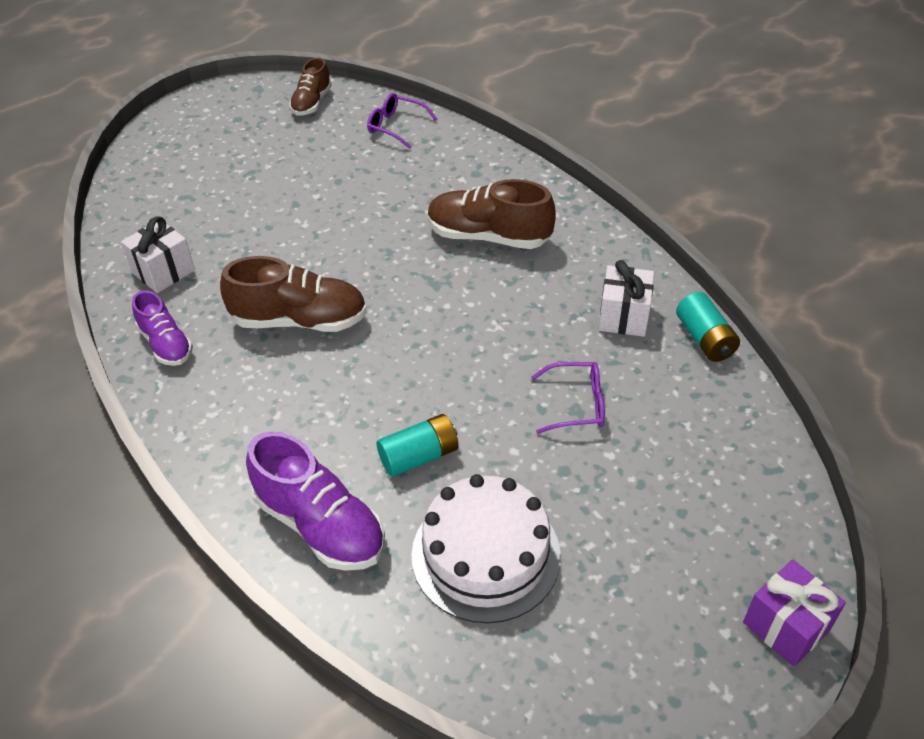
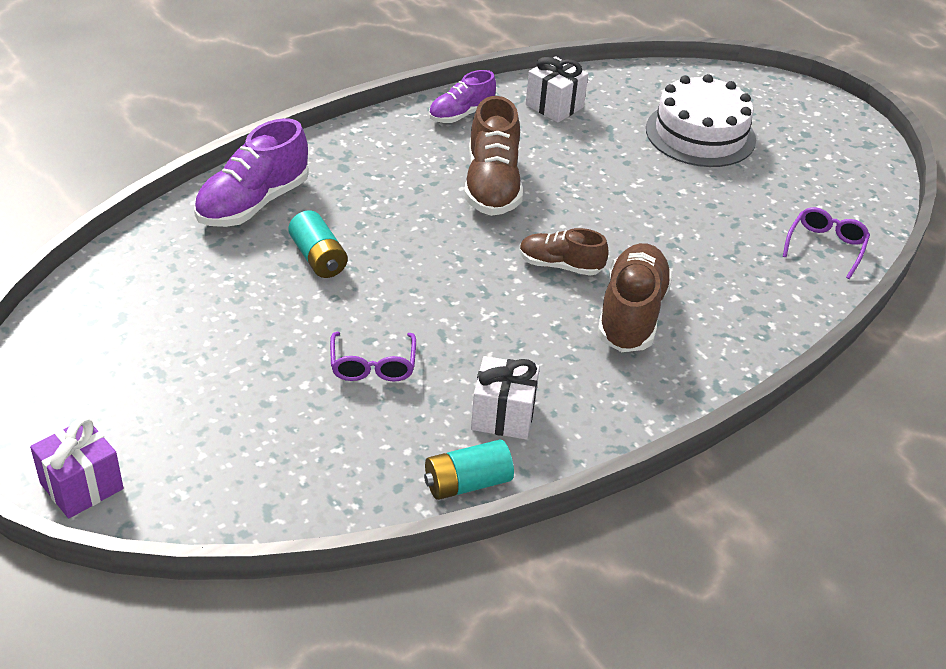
camera: 85 degrees right, 5 degrees down
brown shoe [289,58,332,116] -> brown shoe moved to [519,228,609,276]
white cake [411,474,561,623] -> white cake moved to [646,74,756,167]

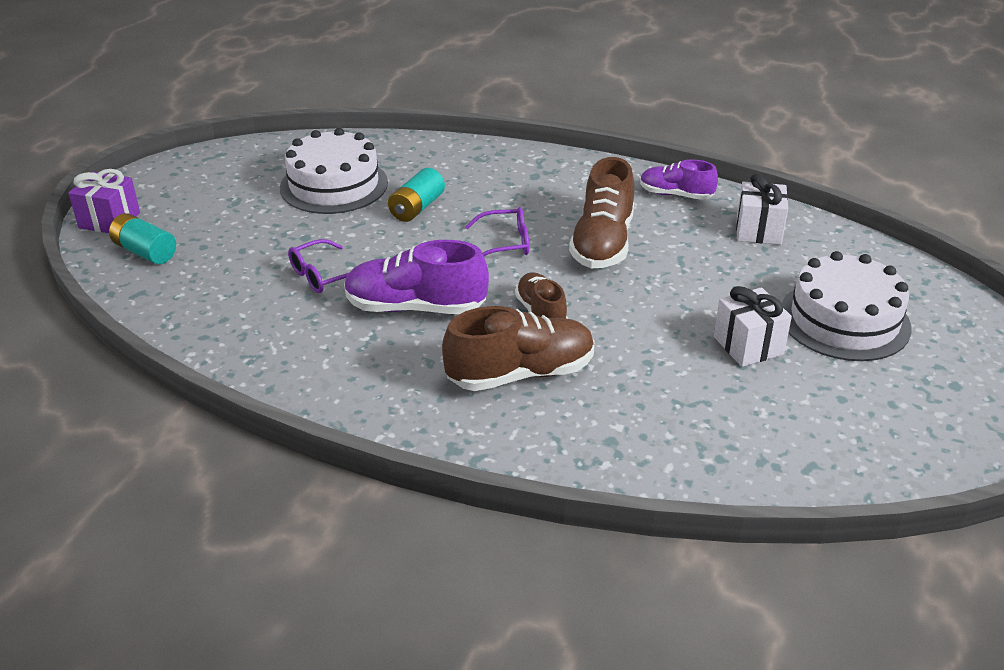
camera: 60 degrees right, 5 degrees down
purple shoe [194,118,309,227] -> purple shoe moved to [344,240,489,314]
turquoise battery [424,440,514,500] -> turquoise battery moved to [109,213,176,264]
brown shoe [464,96,523,216] -> brown shoe turned 45 degrees counterclockwise [569,157,634,268]
white gift [471,356,540,440] -> white gift moved to [714,286,792,367]
purple glasses [783,207,870,279] -> purple glasses moved to [465,207,529,256]
none -> white cake [280,128,388,214]

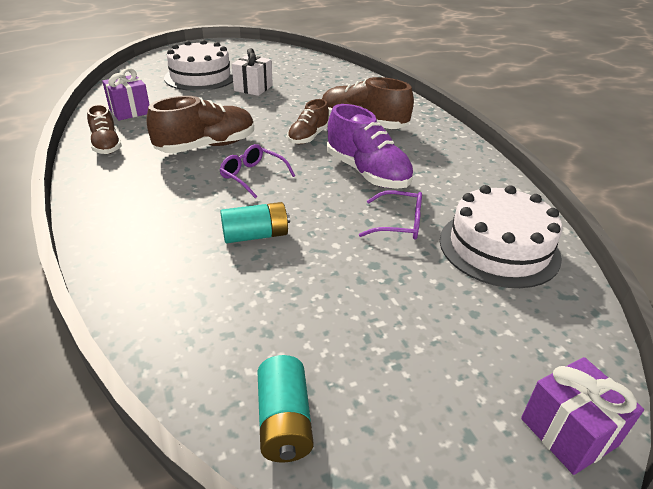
camera: 135 degrees left, 0 degrees up
turquoise battery [109,213,176,264] -> turquoise battery moved to [257,355,314,463]
white cake [280,128,388,214] -> white cake moved to [440,185,562,288]
purple shoe [640,160,718,200] -> brown shoe [87,104,122,154]
white gift [736,174,788,245] -> purple gift [102,68,149,121]

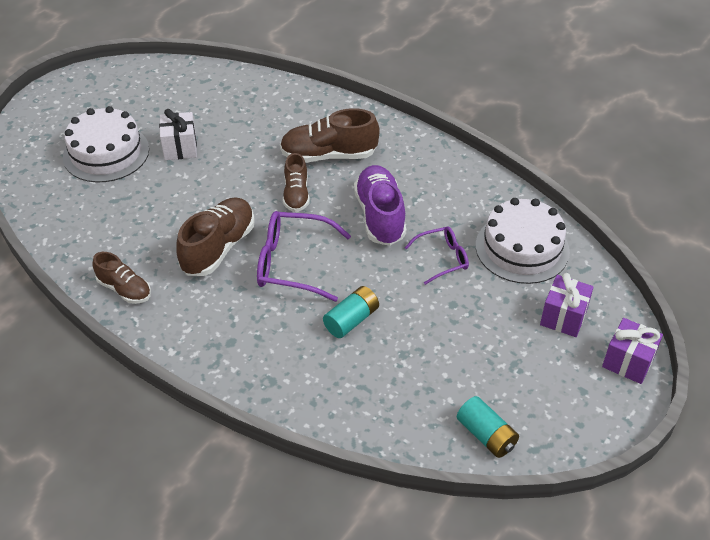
camera: 30 degrees left, 10 degrees up
purple gift [102,68,149,121] -> purple gift moved to [540,273,594,337]
purple glasses [220,144,295,199] -> purple glasses [257,211,351,302], size x1.67
purple shoe [327,104,414,189] -> purple shoe turned 120 degrees counterclockwise [354,165,406,246]

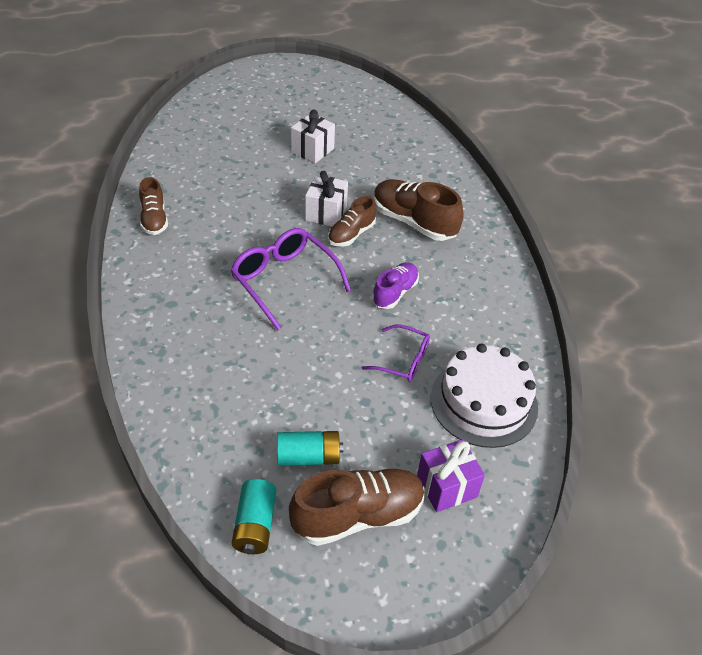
camera: 40 degrees right, 0 degrees up
white cake [63,106,149,182] -> none
brown shoe [176,197,255,276] -> brown shoe moved to [289,468,425,546]
turquoise battery [323,286,379,338] -> turquoise battery moved to [277,431,343,466]
purple shoe [354,165,406,246] -> purple shoe [372,262,419,309], size x0.61
purple gift [602,318,663,384] -> none
none -> white gift [305,171,348,226]

